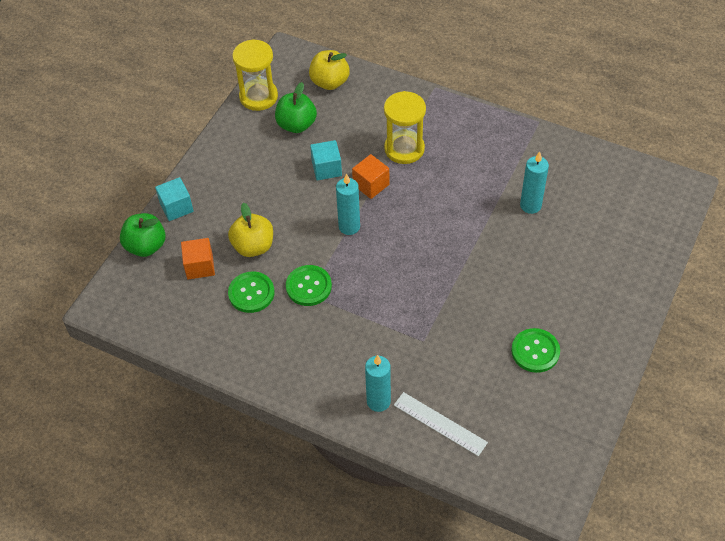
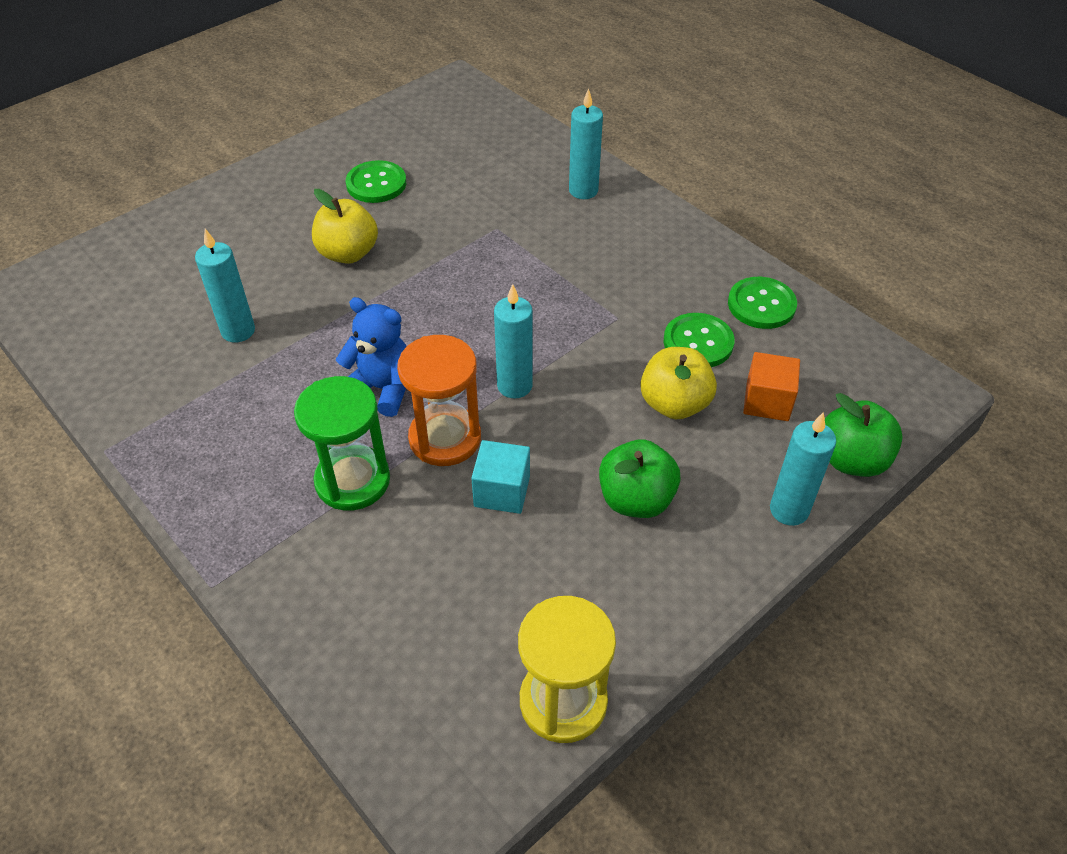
camera: 160 degrees left, 5 degrees down
turquoise cube [155,177,194,221] -> turquoise candle [770,412,836,526]
green apple [275,82,317,133] -> green apple moved to [599,439,681,518]
green button [286,265,332,306] -> green button moved to [728,277,797,329]
yellow apple [309,50,350,90] -> yellow apple moved to [312,189,378,264]
orange cube [352,154,389,199] -> orange hourglass [397,335,481,466]
yellow hourglass [384,91,426,164] -> green hourglass [294,376,390,511]
white ruler [394,392,488,456] -> none
none -> blue teddy bear [336,297,407,417]

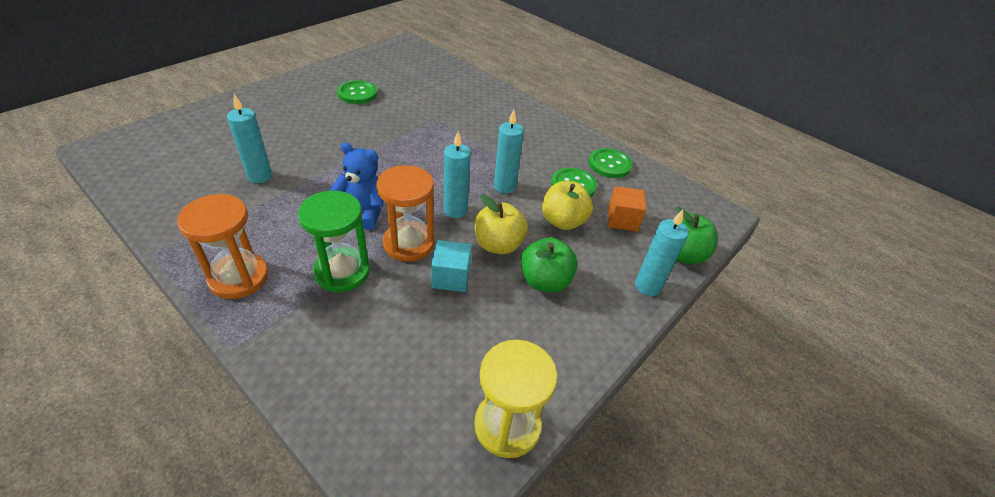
camera: 10 degrees left, 5 degrees down
yellow apple [312,189,378,264] -> yellow apple moved to [475,195,528,254]
turquoise candle [569,88,603,199] -> turquoise candle moved to [494,110,524,194]
none -> orange hourglass [177,194,268,299]

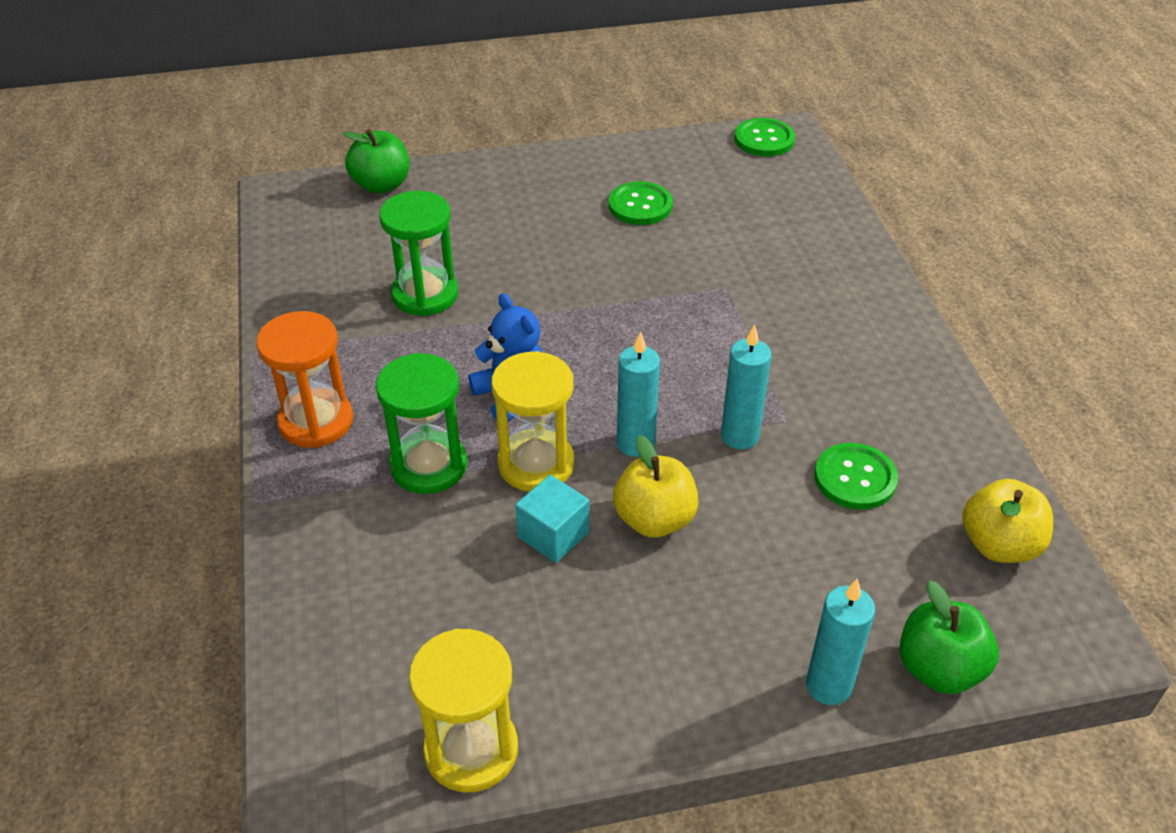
camera: 40 degrees right, 0 degrees up
turquoise candle [227,94,272,183] -> green hourglass [379,191,458,316]
orange hourglass [376,165,434,262] -> yellow hourglass [491,351,574,492]
green apple [520,237,577,292] -> green apple moved to [343,129,409,194]
yellow apple [542,181,593,230] -> yellow apple moved to [962,479,1053,563]
green button [589,148,632,178] -> green button moved to [734,118,795,157]
orange cube [608,186,647,232] -> none

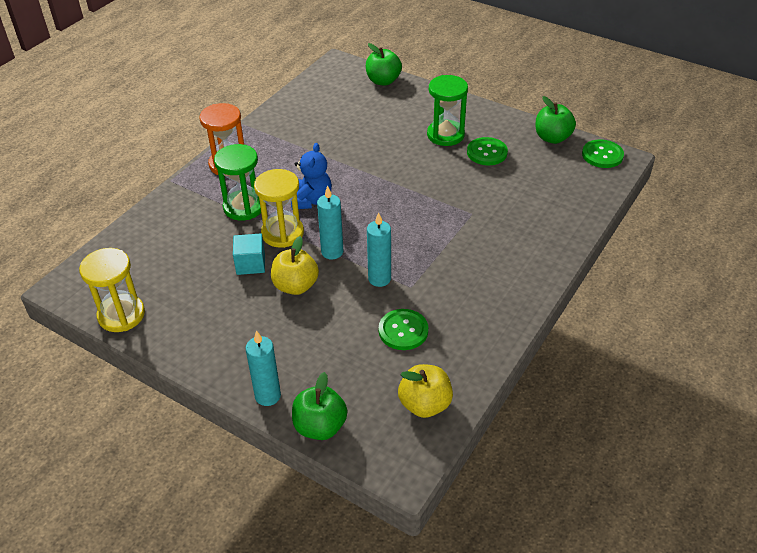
camera: 45 degrees right, 0 degrees up
green hourglass [379,191,458,316] -> green hourglass moved to [427,75,468,146]
none -> green apple [535,96,576,144]

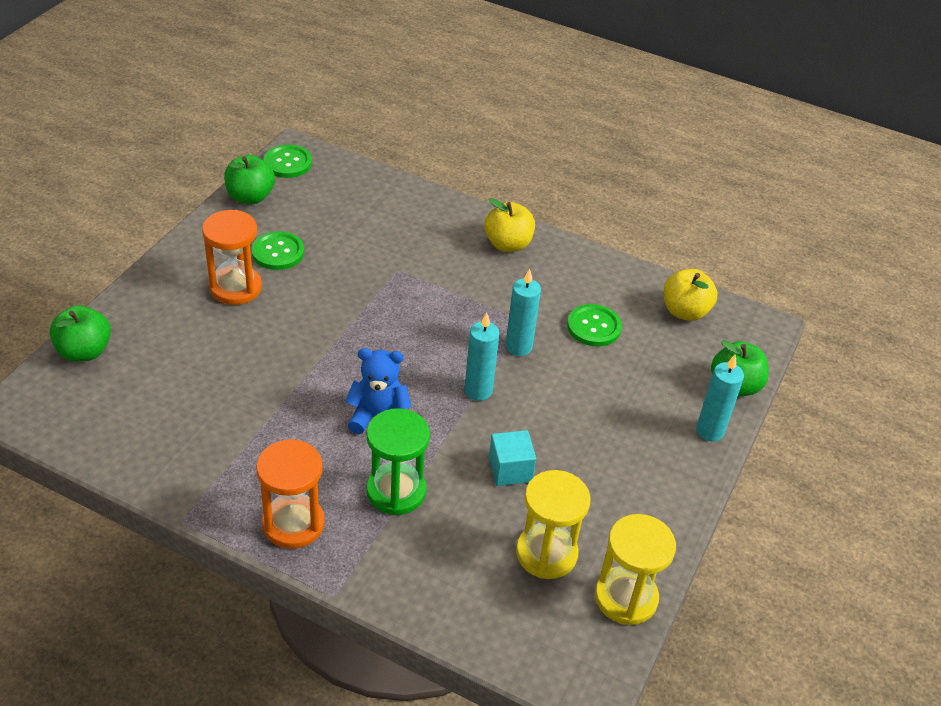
camera: 100 degrees left, 0 degrees up
yellow hourglass [254,169,304,248] -> yellow hourglass moved to [516,470,591,579]
yellow apple [271,236,319,295] -> yellow apple moved to [484,198,535,252]
green hourglass [427,75,468,146] -> orange hourglass [202,210,262,305]

